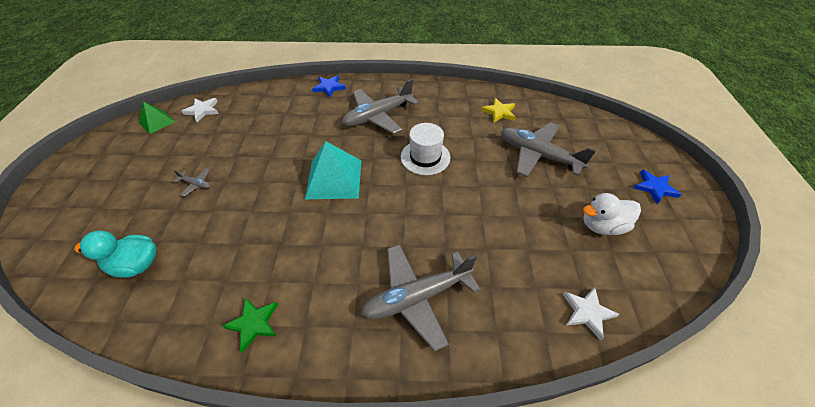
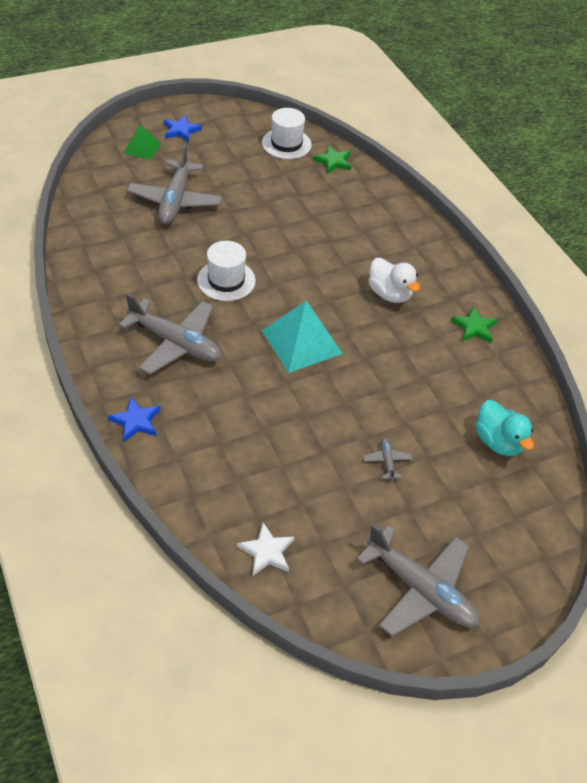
camera: 120 degrees left, 0 degrees up
green pyramid [138,101,175,134] -> green pyramid moved to [123,125,161,160]
grey plane [361,244,480,351] -> grey plane moved to [357,524,479,636]
yellow star [481,98,516,123] -> none
white star [563,287,620,340] -> green star [313,145,351,174]
white duck [583,193,641,235] -> white duck moved to [368,258,420,303]
none -> white hat [262,108,312,159]

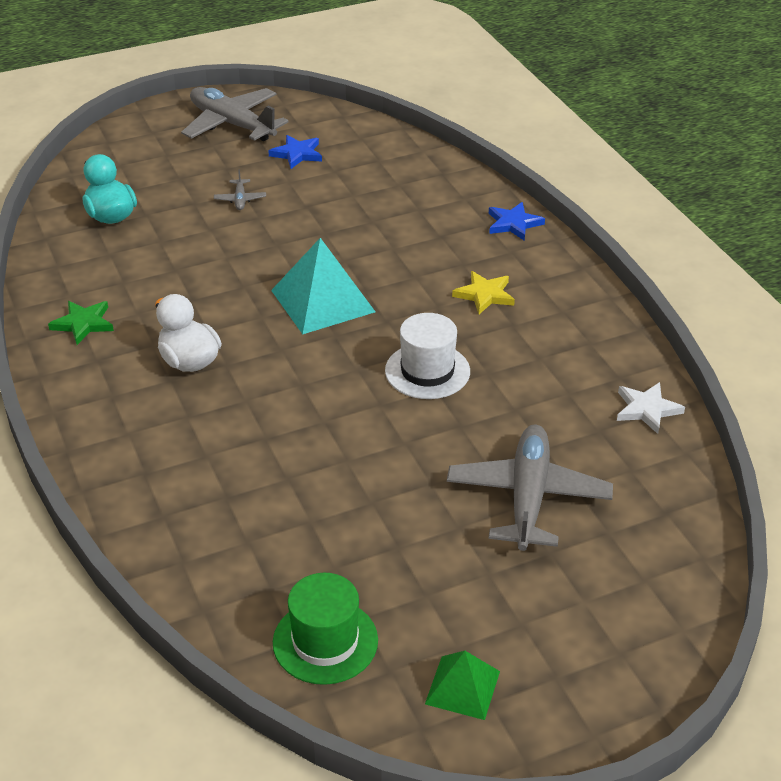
camera: 175 degrees left, 10 degrees down
grey plane [119,293,222,375] -> yellow star [452,271,515,314]
green pyramid [123,125,161,160] -> green pyramid moved to [425,651,500,720]
blue star [164,115,202,142] -> blue star moved to [268,135,322,169]
white star [237,522,294,576] -> white star moved to [617,382,685,434]
white hat [262,108,312,159] -> green hat [273,573,378,685]
green star [313,145,351,174] -> none

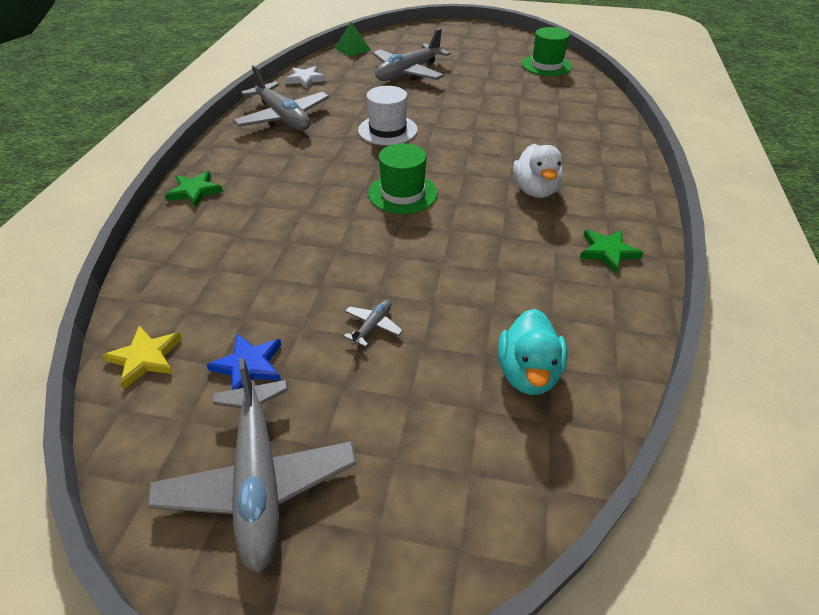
camera: 145 degrees left, 5 degrees up
turquoise pyramid [271,238,375,334] -> green hat [368,143,437,214]
green pyramid [425,651,500,720] -> green pyramid moved to [335,22,371,57]
yellow star [452,271,515,314] -> yellow star moved to [102,326,182,389]
blue star [489,202,545,241] -> green star [165,171,223,207]
none -> grey plane [233,65,329,131]

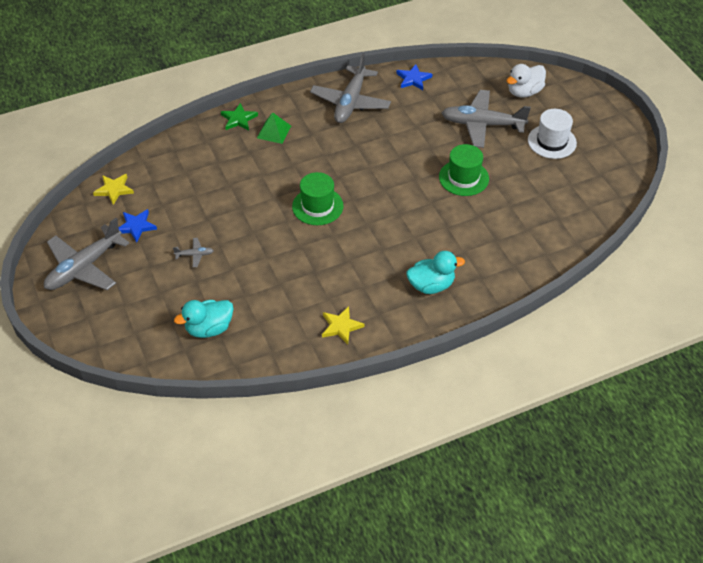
camera: 55 degrees right, 5 degrees up
white star [285,66,327,89] -> blue star [397,64,432,90]
green pyramid [335,22,371,57] -> green pyramid moved to [257,112,291,144]
white hat [358,86,418,145] -> white hat moved to [528,109,577,159]
white duck [513,144,563,198] -> white duck moved to [506,64,546,97]
green hat [522,27,572,76] -> green hat moved to [439,144,489,196]
green star [580,230,643,273] -> yellow star [322,306,365,344]
none -> turquoise duck [407,251,465,294]

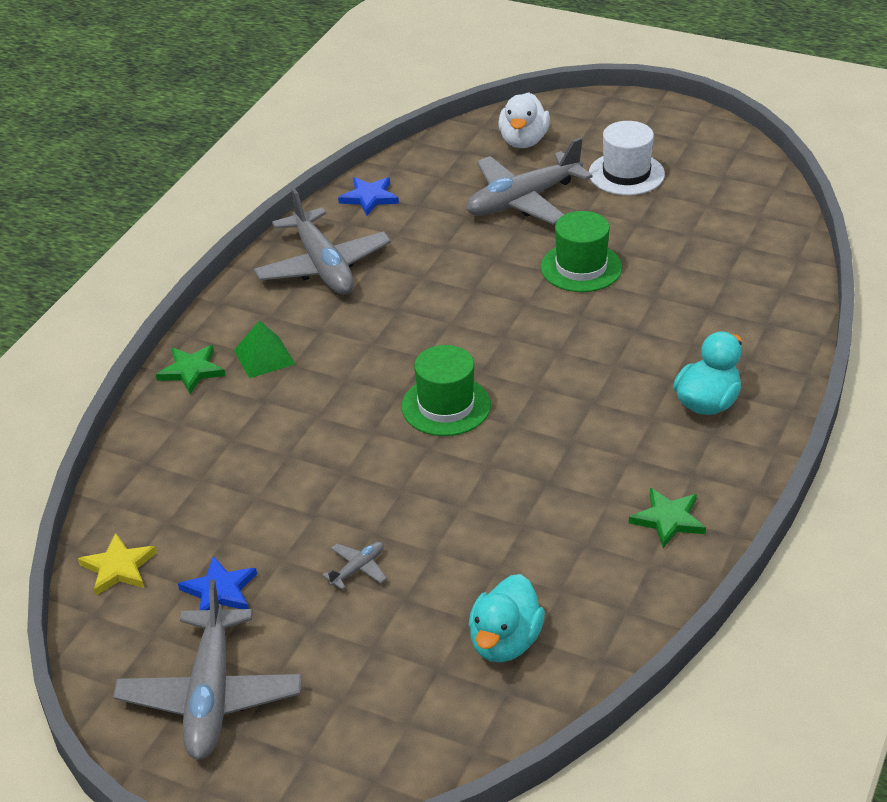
camera: 40 degrees left, 10 degrees down
yellow star [322,306,365,344] -> green star [629,488,706,548]

